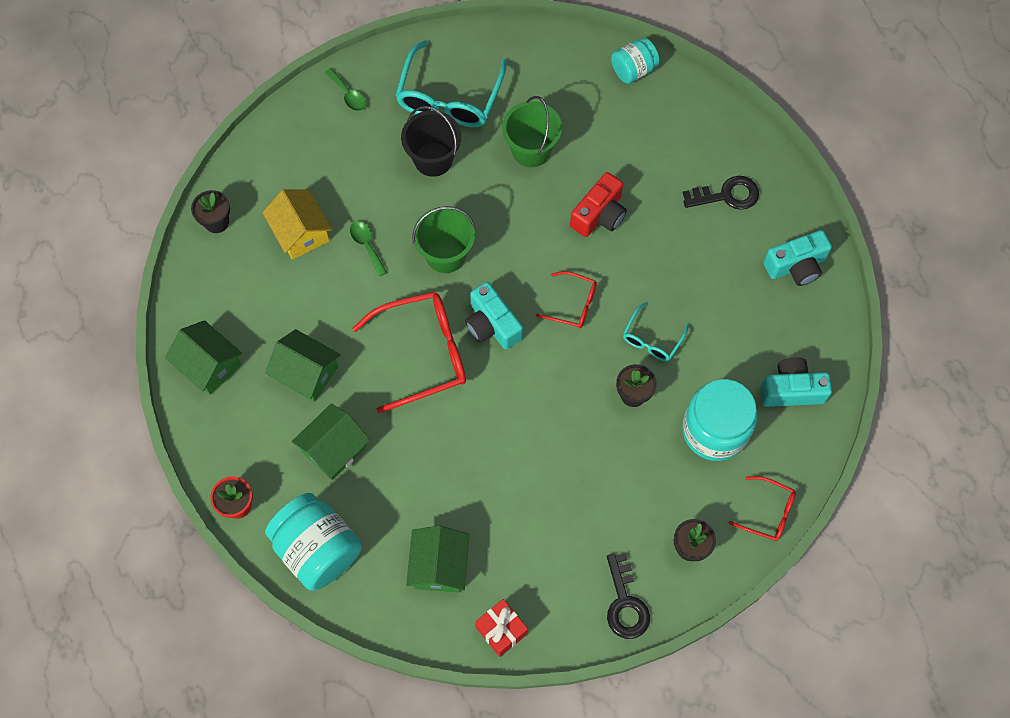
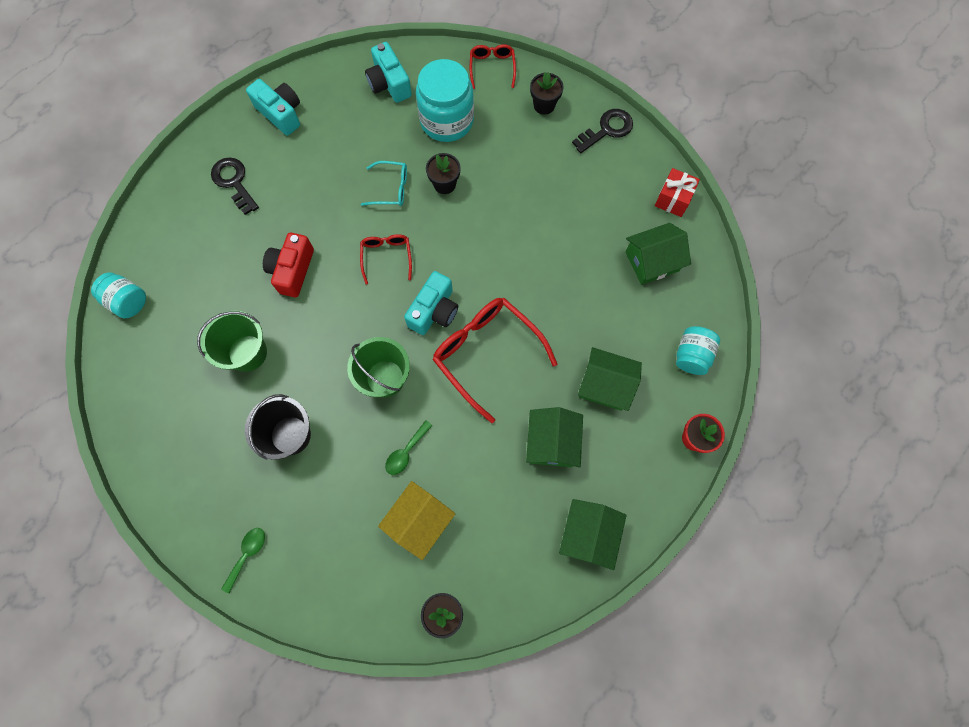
camera: 115 degrees left, 5 degrees up
turquoise jar [265,493,362,591] -> turquoise jar [676,326,720,375], size x0.58
turquoise glasses [395,40,507,127] -> none
red camera [570,172,627,237] -> red camera turned 90 degrees counterclockwise [263,233,314,297]

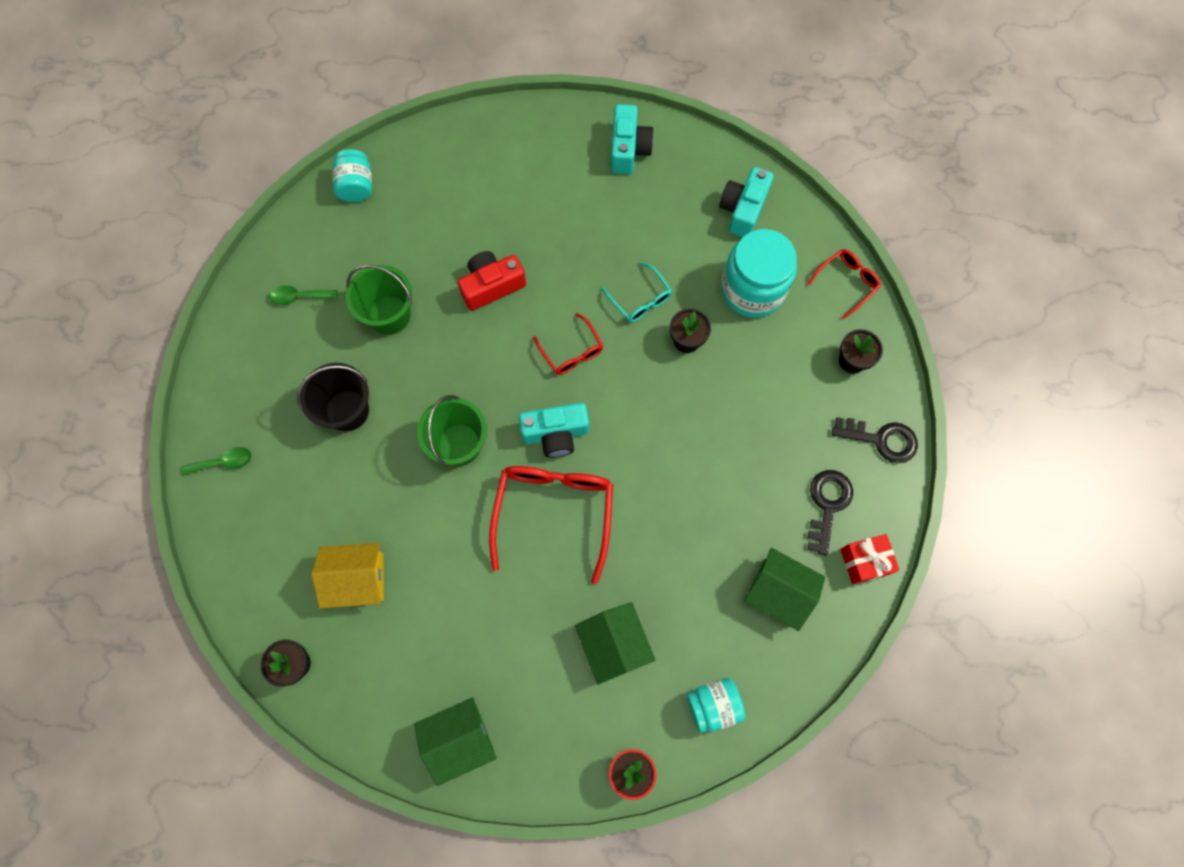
camera: 50 degrees right, 0 degrees up
black key [211,157,259,215] -> black key moved to [808,470,853,556]
red glasses [360,234,412,284] -> red glasses turned 105 degrees clockwise [533,313,603,375]
green spoon [385,420,433,475] -> green spoon moved to [269,286,338,305]
green house [526,407,583,468] -> none

